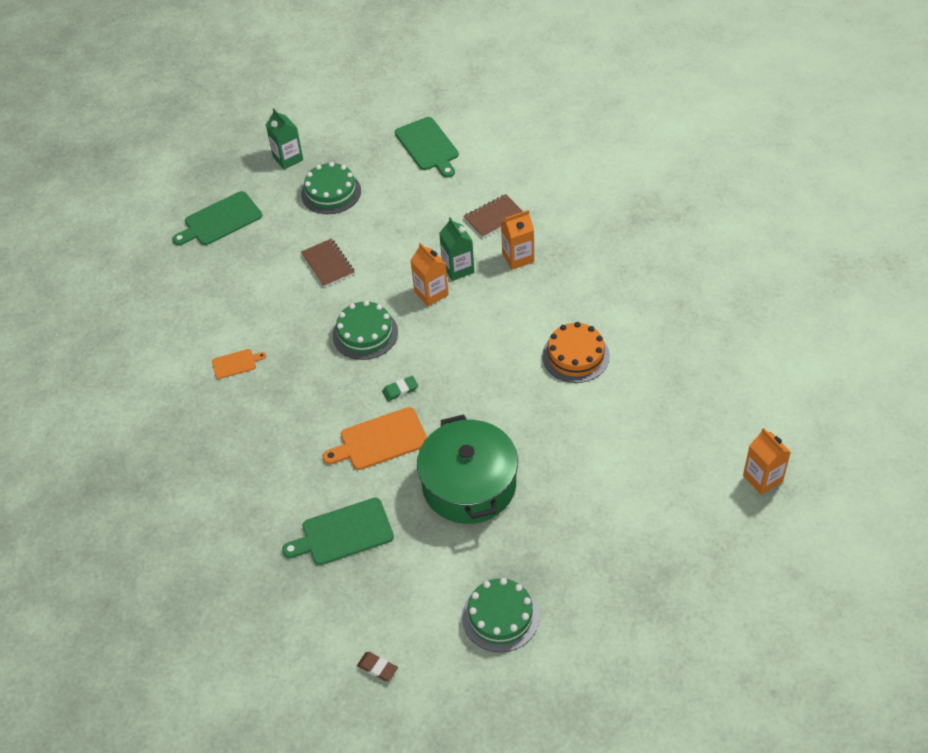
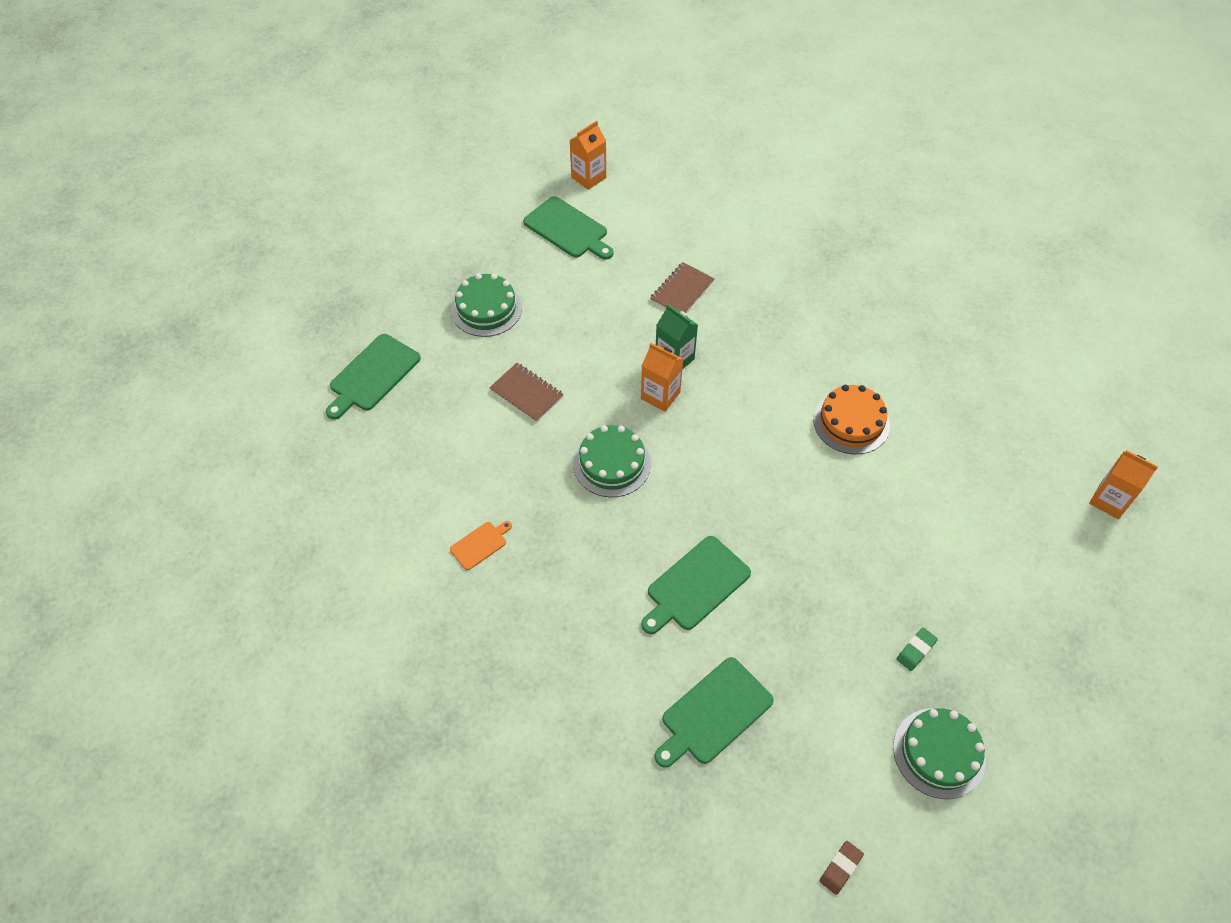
camera: 25 degrees left, 5 degrees up
green carton [266,108,303,169] -> none
orange cutting board [323,407,427,470] -> green cutting board [641,536,751,634]
brown eraser [357,652,398,681] -> brown eraser turned 60 degrees counterclockwise [819,841,864,895]
green eraser [382,376,418,401] -> green eraser moved to [896,627,938,671]
green pot [417,414,518,524] -> none
orange carton [501,210,534,270] -> orange carton moved to [570,120,606,190]

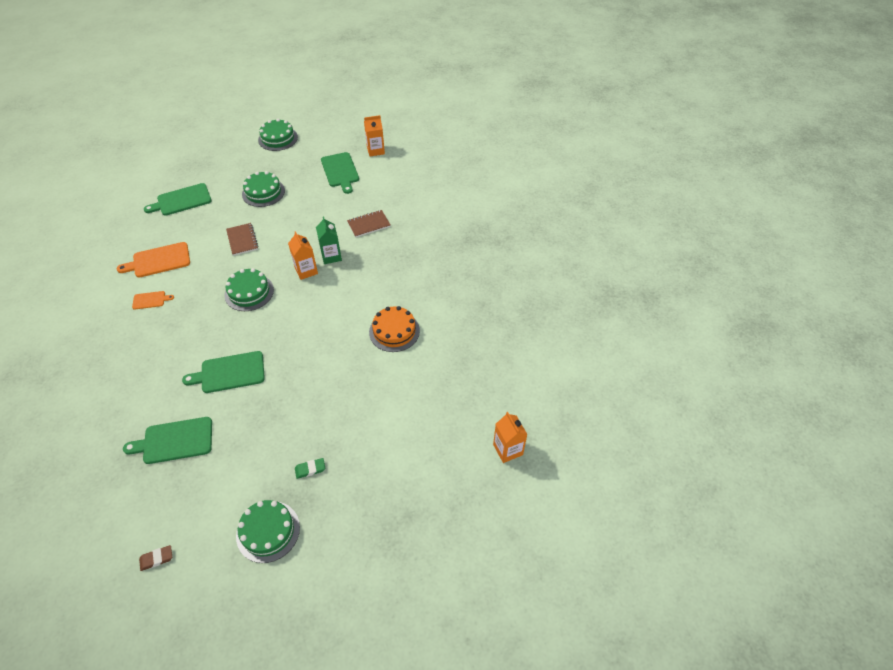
camera: 30 degrees right, 5 degrees down
none -> orange cutting board [117,242,190,277]
none -> green cake [258,119,298,151]

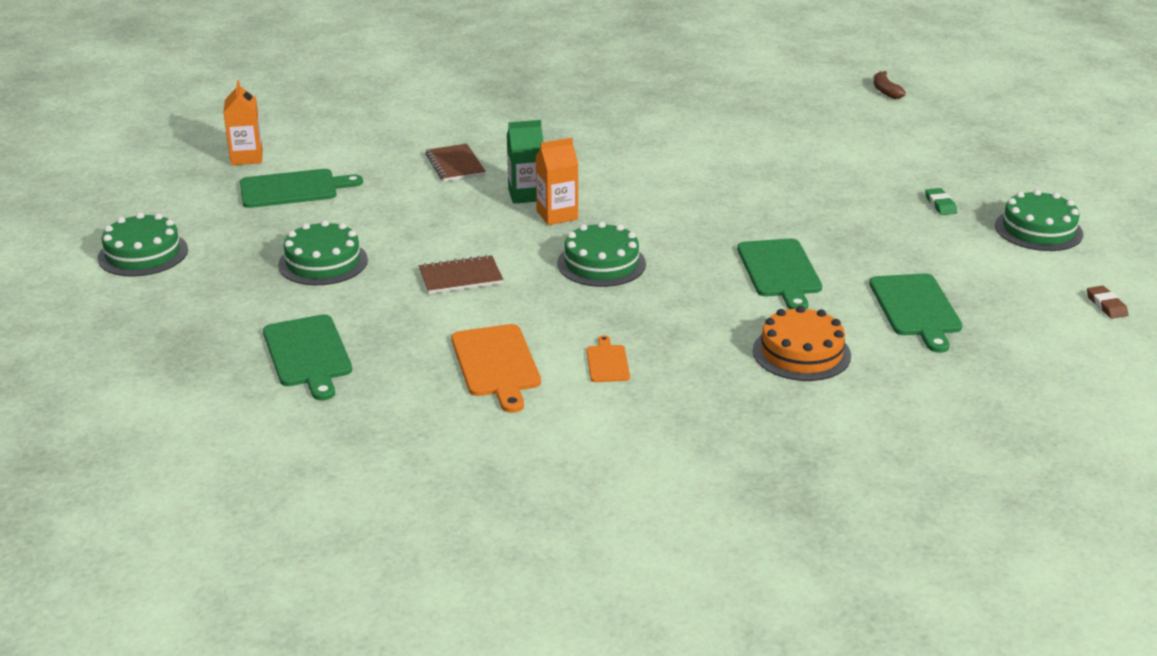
camera: 85 degrees left, 20 degrees down
orange cake [369,306,420,352] -> orange cake moved to [753,306,851,381]
orange carton [493,412,528,463] -> brown banana [874,71,906,99]

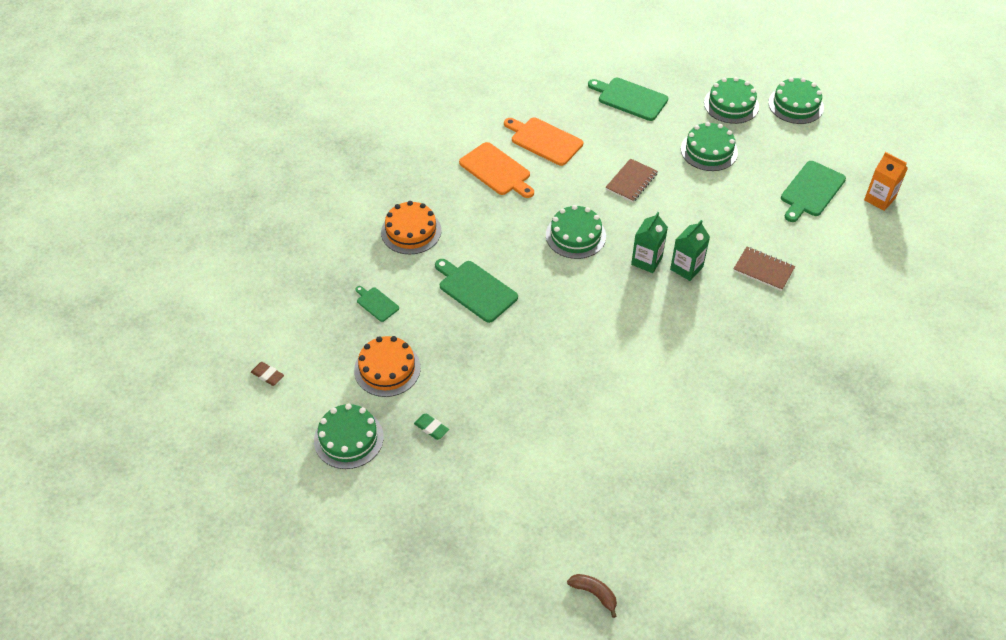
camera: 140 degrees right, 20 degrees up
orange carton [536,138,579,225] -> green carton [631,212,668,273]
orange cutting board [586,335,630,382] -> orange cutting board [459,142,534,198], size x1.84
green cutting board [869,273,962,353] -> green cutting board [355,286,399,322], size x0.54
none -> orange cake [354,336,421,397]
none -> green cake [704,77,759,124]

